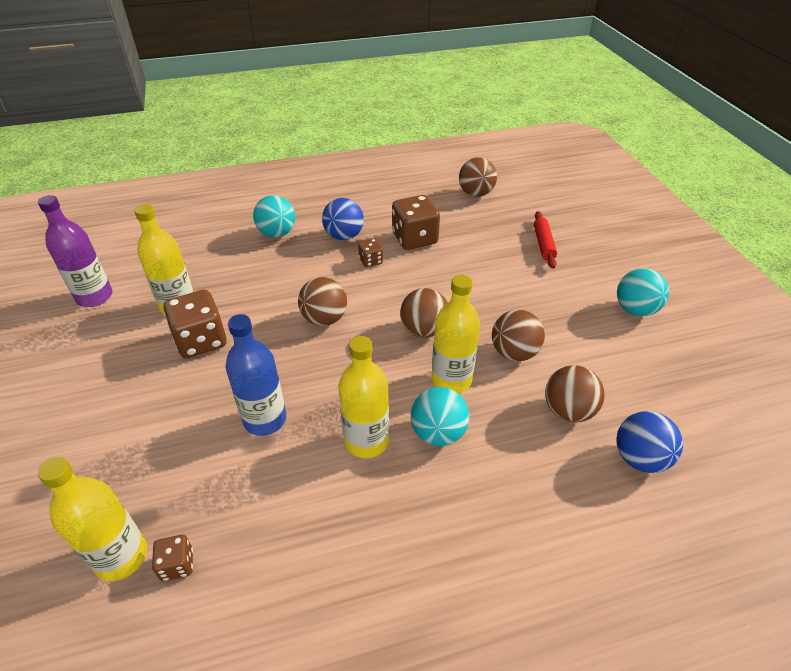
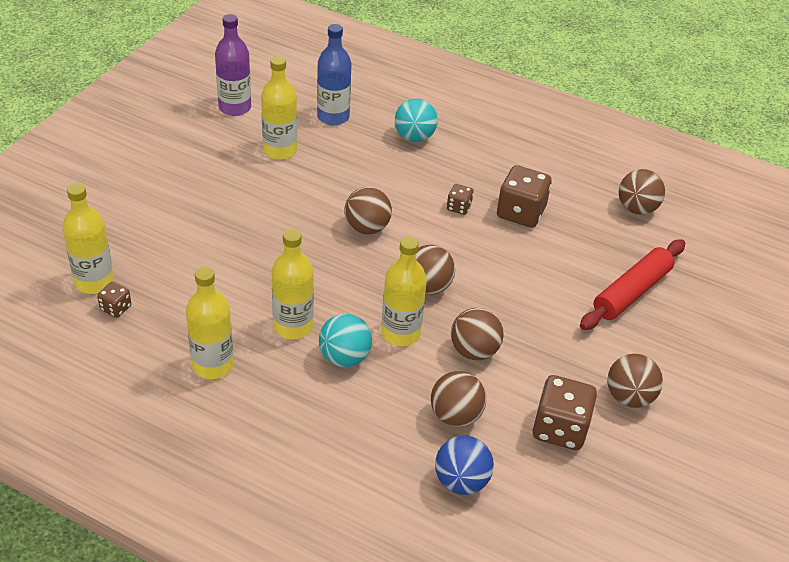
camera: 40 degrees right, 0 degrees up
brown dice [163,290,227,358] -> brown dice moved to [533,375,597,450]
blue bottle [225,314,286,436] -> blue bottle moved to [317,24,351,125]
blue ball [322,198,364,240] -> none
red rolling pin [534,211,557,269] -> red rolling pin [580,239,685,330], size x1.62
turquoise ball [617,268,669,316] -> brown ball [607,354,663,408]
none -> yellow bottle [186,266,234,379]

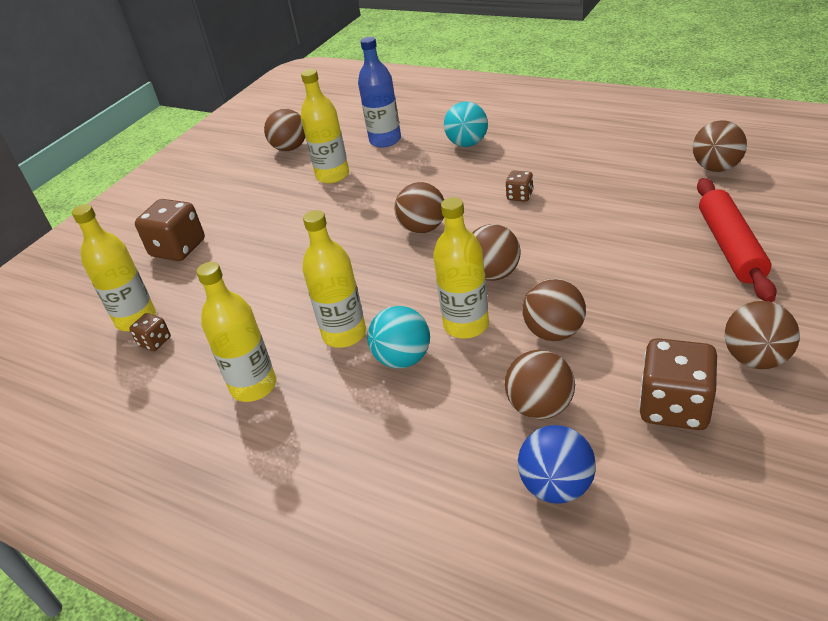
camera: 10 degrees right, 5 degrees down
purple bottle [215,14,251,116] -> brown ball [264,108,305,151]
brown dice [497,165,552,228] -> brown dice moved to [135,199,205,261]
red rolling pin [580,239,685,330] -> red rolling pin turned 45 degrees counterclockwise [697,178,777,302]

